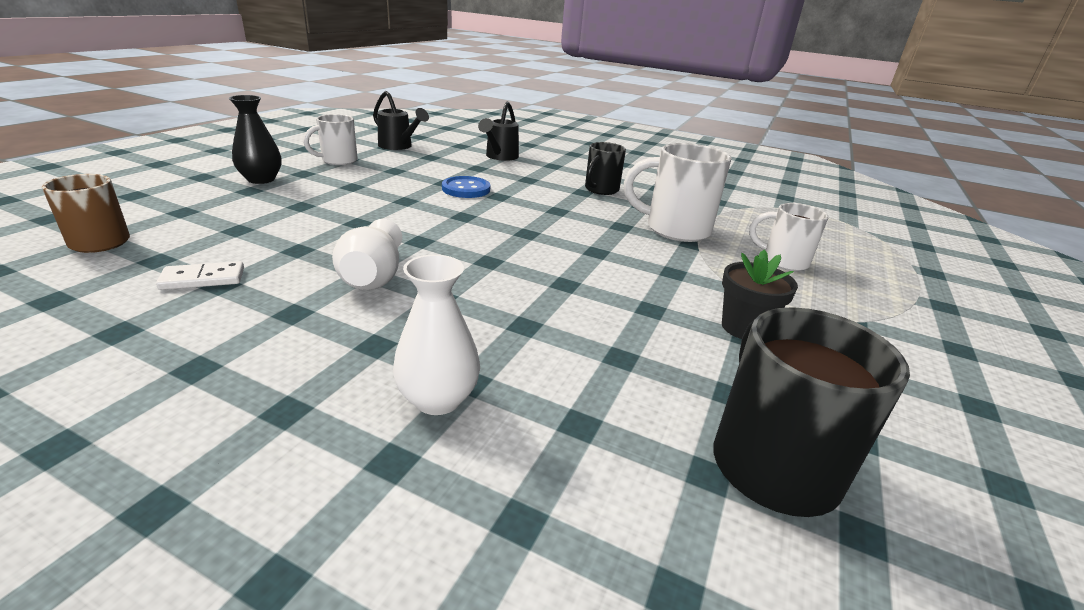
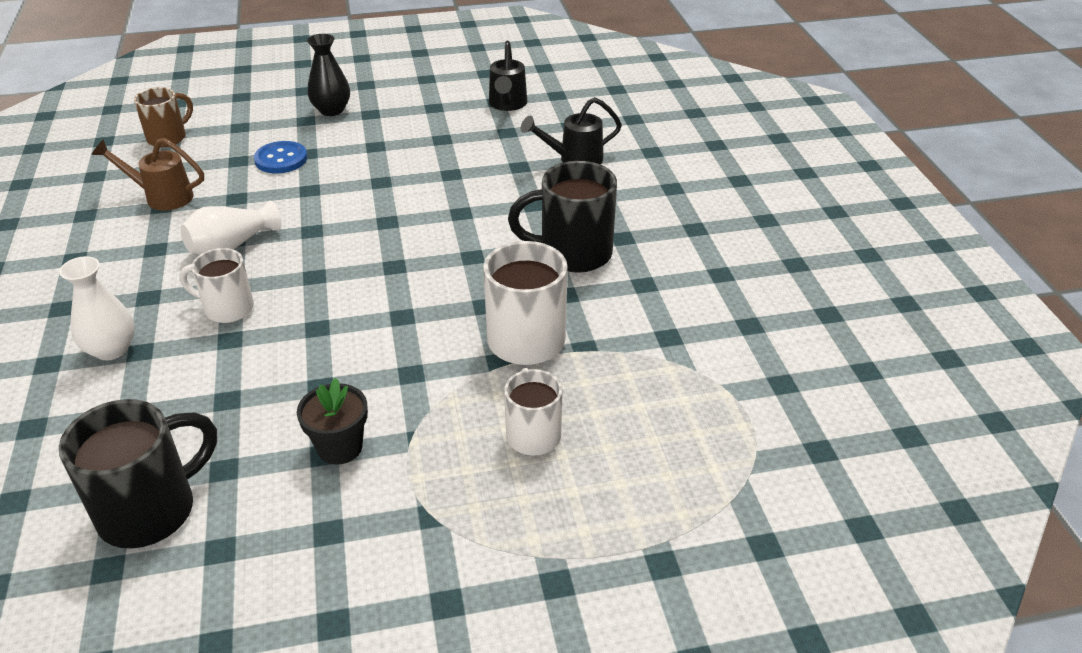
camera: 55 degrees right, 10 degrees up
white domino [156,261,244,290] -> brown watering can [92,138,204,211]
white mug [303,114,358,165] -> white mug moved to [179,248,254,323]
blue button [442,176,490,198] -> blue button moved to [254,141,307,174]
black mug [585,142,626,195] -> black mug [508,161,617,273], size x1.57

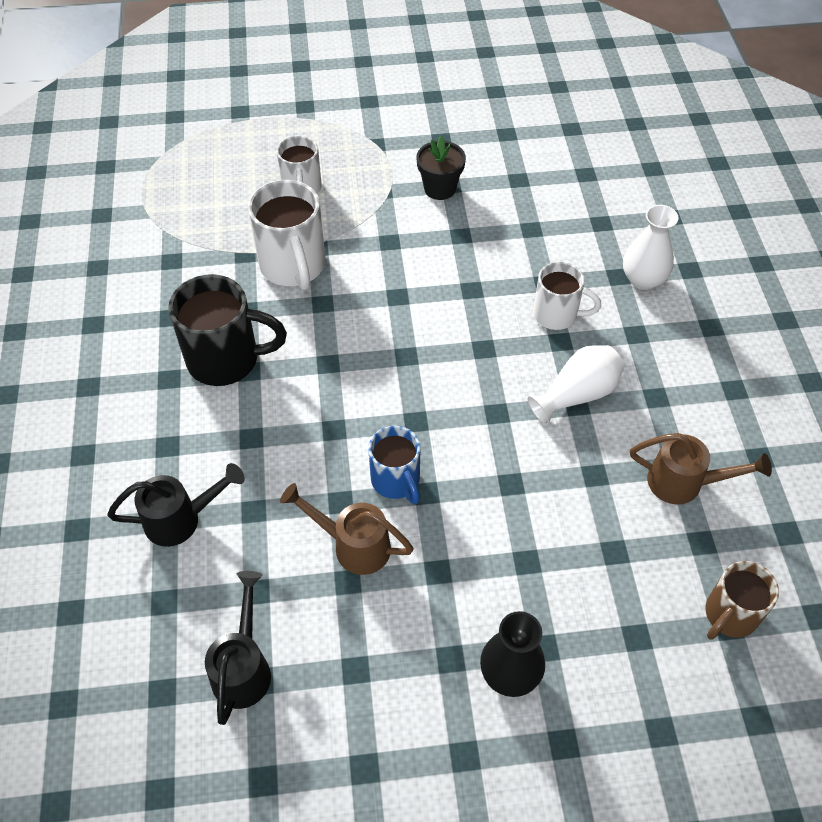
camera: 175 degrees left, 15 degrees up
black mug [59,399,217,549] -> none
blue button [254,141,307,174] -> none
none -> brown watering can [280,483,414,575]
none -> blue mug [368,426,421,504]

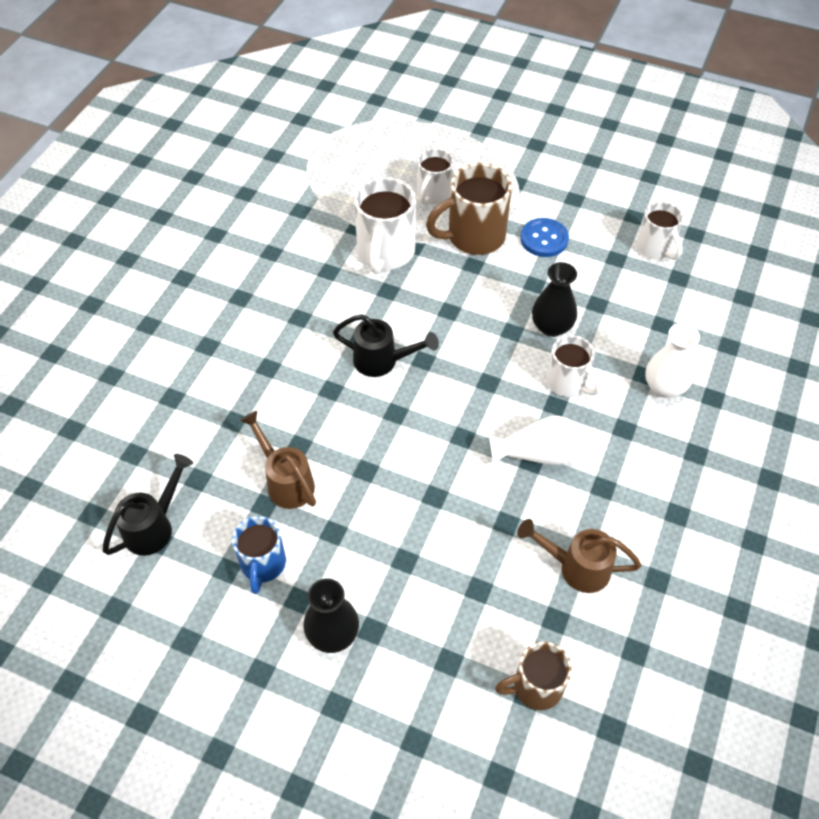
camera: 30 degrees right, 0 degrees up
black watering can [107,463,245,547] -> black watering can moved to [333,314,439,377]
black mug [168,274,287,386] -> none
blue mug [368,426,421,504] -> blue mug moved to [232,516,286,594]
black flower pot [416,136,466,200] -> blue button [520,218,569,257]
brown watering can [630,433,772,505] -> brown watering can turned 150 degrees clockwise [517,519,641,593]
none -> brown mug [426,163,512,255]
none -> black vase [532,262,577,337]
none -> white mug [636,201,683,260]

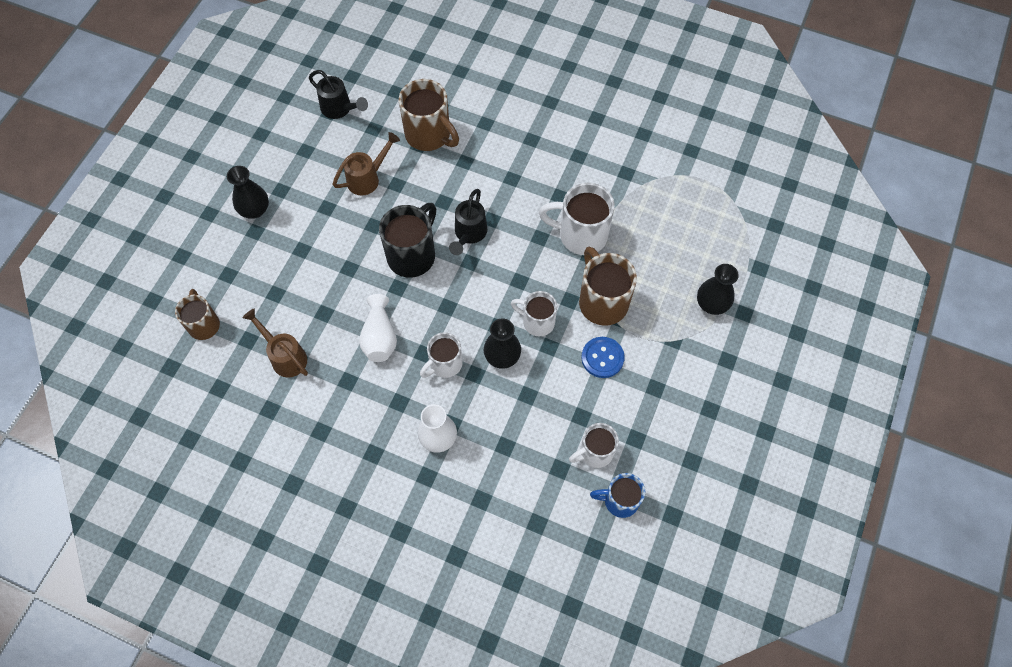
camera: 90 degrees right, 10 degrees up
blue mug [232,516,286,594] -> blue mug moved to [590,473,645,518]
white mug [417,148,454,205] -> white mug moved to [511,291,557,336]
brown watering can [517,519,641,593] -> brown watering can turned 60 degrees counterclockwise [242,308,308,377]
none -> black mug [379,203,436,278]
none -> brown mug [399,79,459,151]
none -> black vase [697,264,739,315]

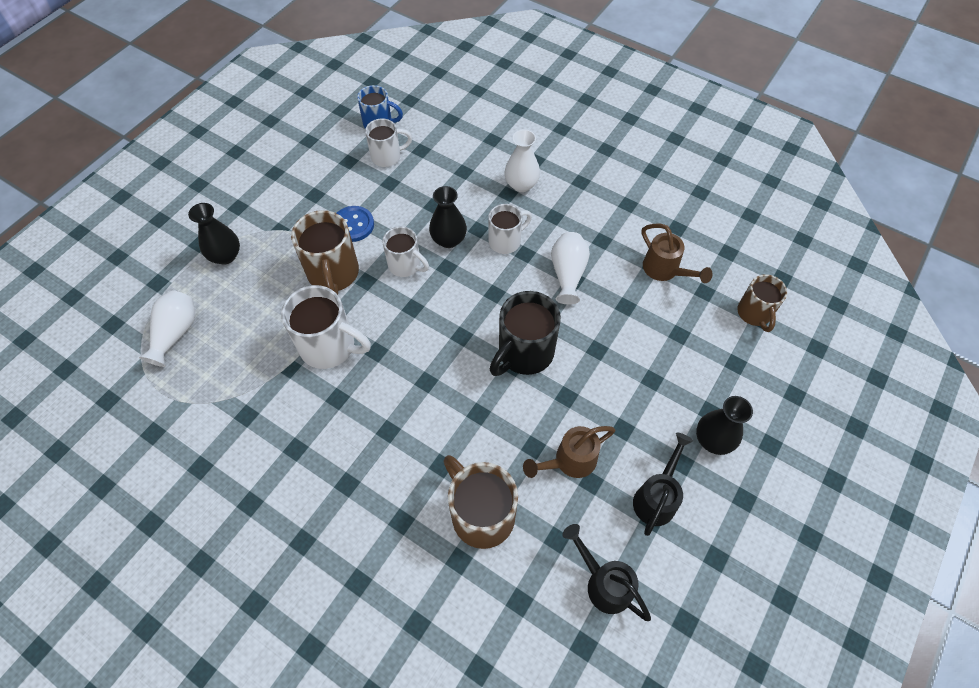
camera: 170 degrees left, 5 degrees down
black watering can [449,189,487,255] -> black watering can moved to [633,433,694,536]
none -> white vase [139,291,195,367]

